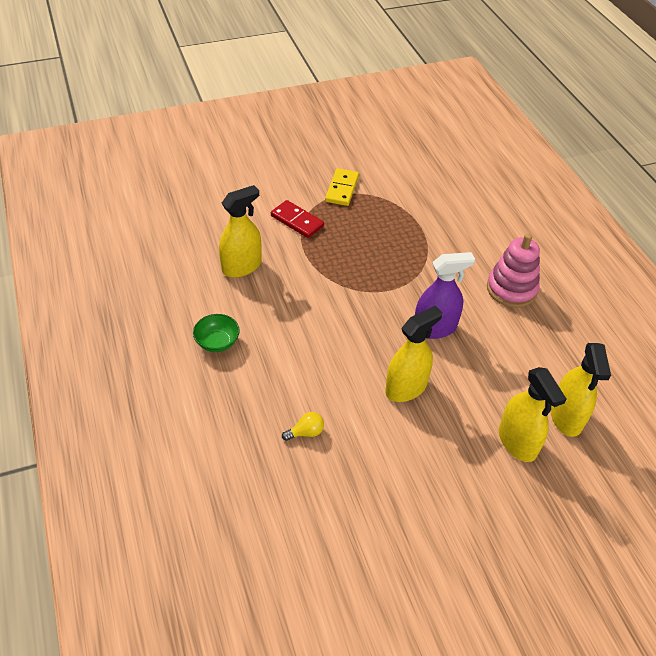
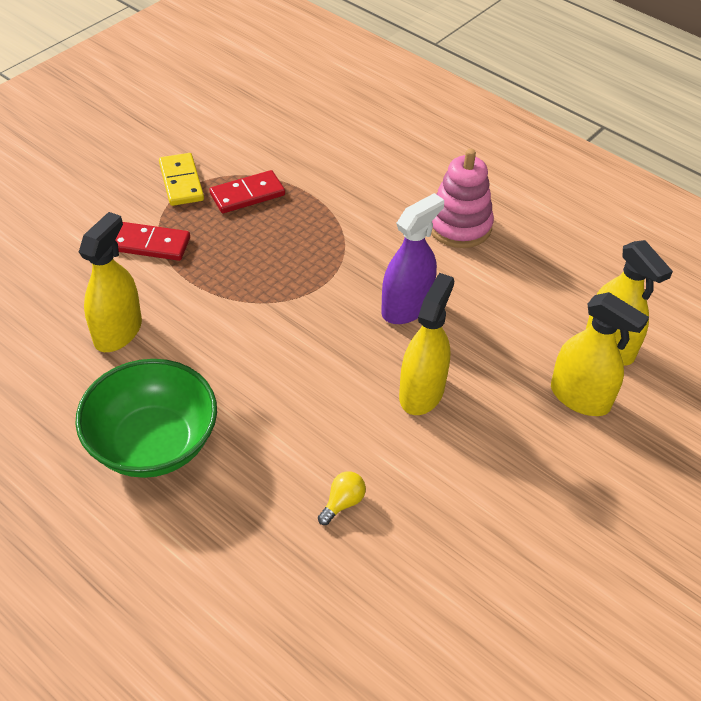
camera: 30 degrees left, 0 degrees up
green bowl [193,314,240,352] -> green bowl [75,359,217,478], size x2.02
none -> red domino [209,170,285,213]

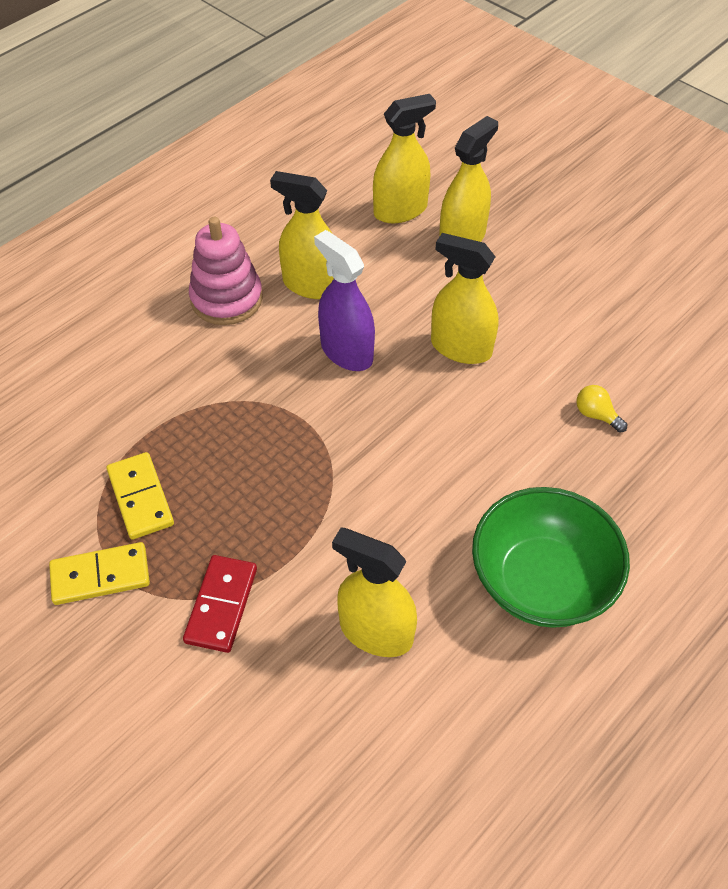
camera: 85 degrees left, 5 degrees up
red domino [209,170,285,213] -> yellow domino [107,452,174,540]
none -> yellow spray bottle [270,171,334,299]

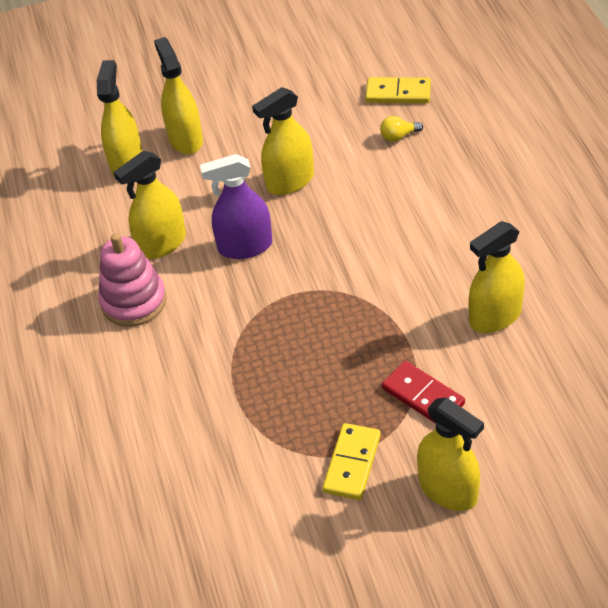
camera: 55 degrees left, 5 degrees down
yellow domino [107,452,174,540] -> yellow domino moved to [365,77,431,103]
green bowl [472,487,630,628] -> none
none -> yellow spray bottle [417,397,484,511]

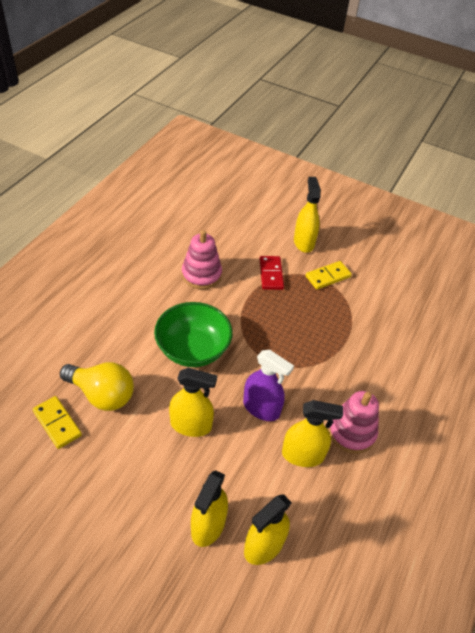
camera: 145 degrees left, 0 degrees up
yellow light bulb [380,116,423,142] -> yellow light bulb [60,362,134,411], size x2.35
yellow spray bottle [469,221,525,333] -> pink stacking toy [182,230,222,289]
none -> green bowl [154,302,233,367]

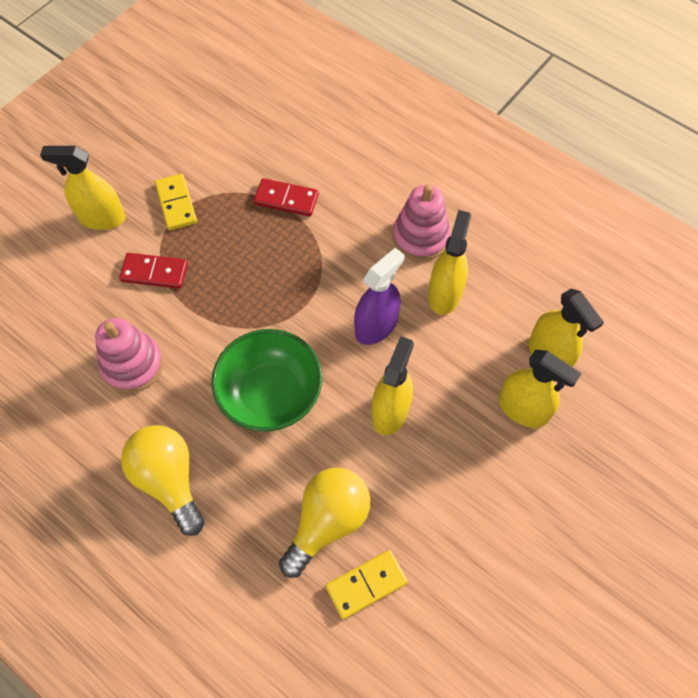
camera: 75 degrees left, 15 degrees up
none -> yellow light bulb [121,425,205,536]
none -> red domino [254,178,319,216]

